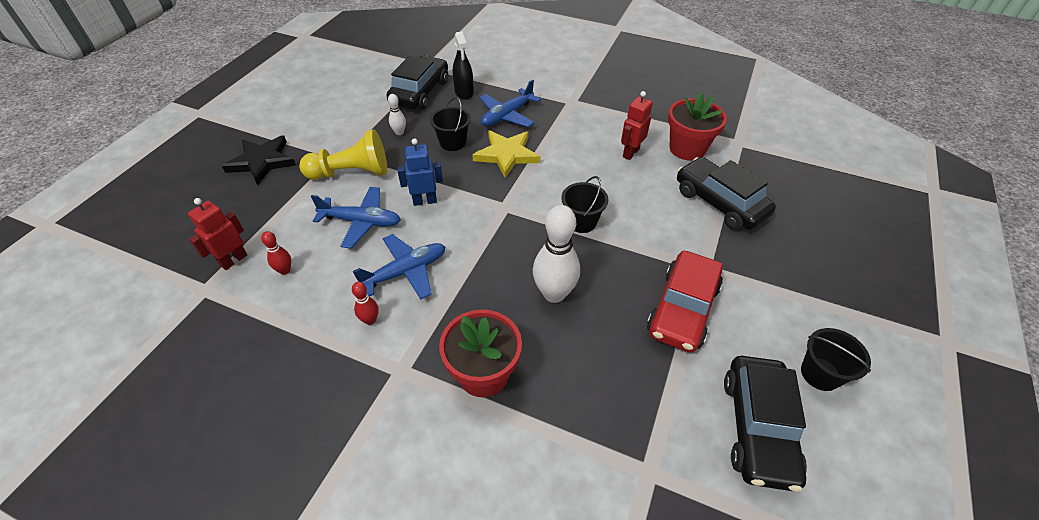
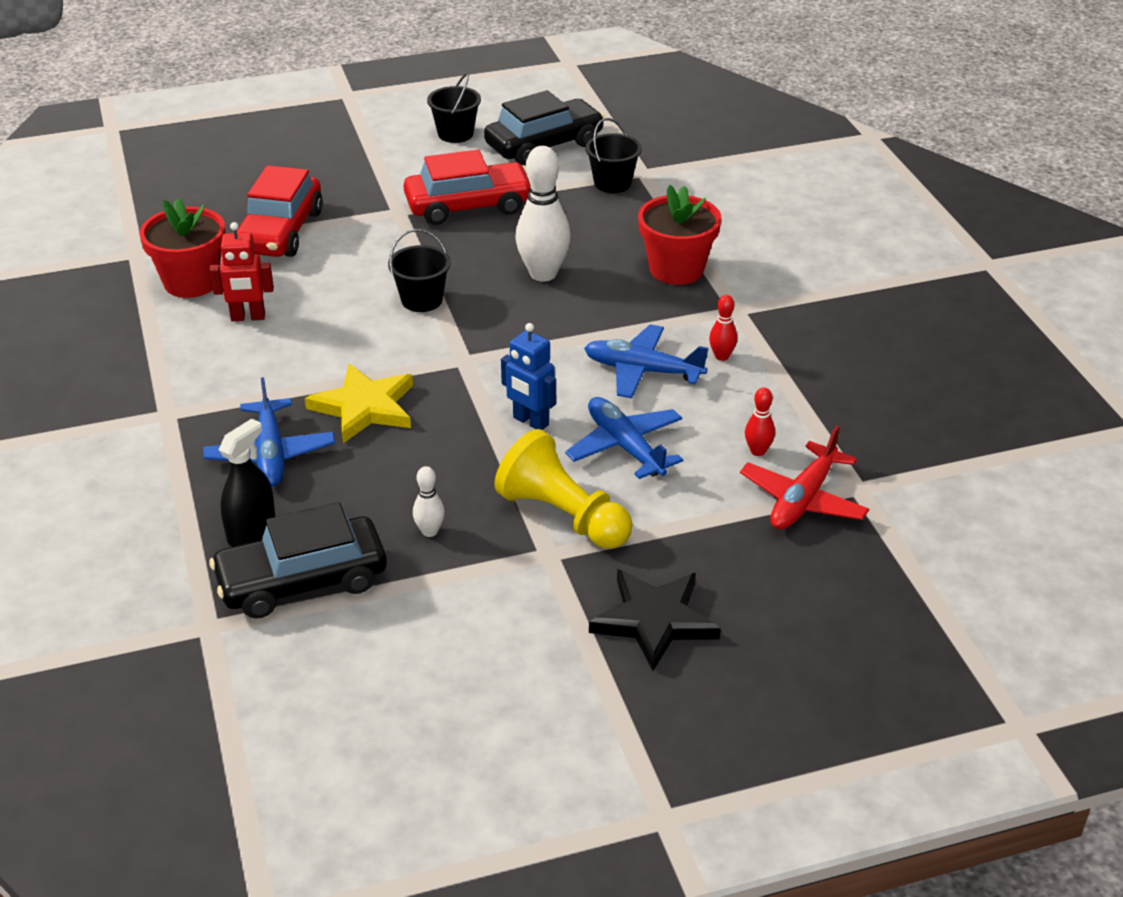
camera: 130 degrees left, 10 degrees down
red robot [188,198,248,270] -> red plane [740,425,869,529]
black bucket [430,97,471,151] -> black bucket moved to [585,118,642,193]
blue plane [480,80,541,127] -> blue plane turned 75 degrees clockwise [203,377,335,486]
black car [677,157,776,230] -> red car [236,165,323,257]

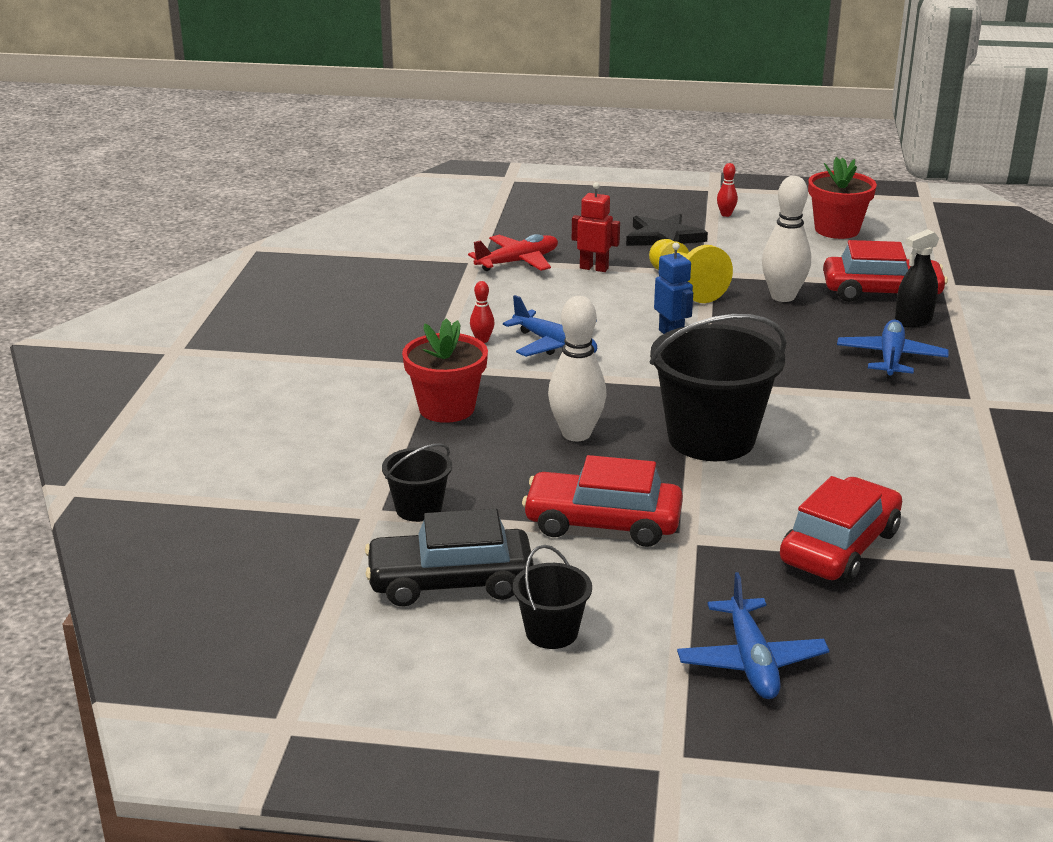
camera: 155 degrees left, 10 degrees down
red flower pot [139,198,225,298] -> red flower pot moved to [808,157,877,239]
black car [209,502,387,619] -> red car [823,240,948,302]
red robot [210,222,274,321] -> red robot moved to [572,182,620,272]
yellow star [305,364,413,443] -> none
black bucket [388,229,451,312] -> black bucket [649,314,787,461], size x2.03
white bowling pin [413,466,445,537] -> white bowling pin [762,176,811,302], size x2.08
blue plane [565,397,683,479] -> blue plane moved to [677,572,830,699]
red bowling pin [745,388,775,456] -> red bowling pin moved to [717,163,738,217]

